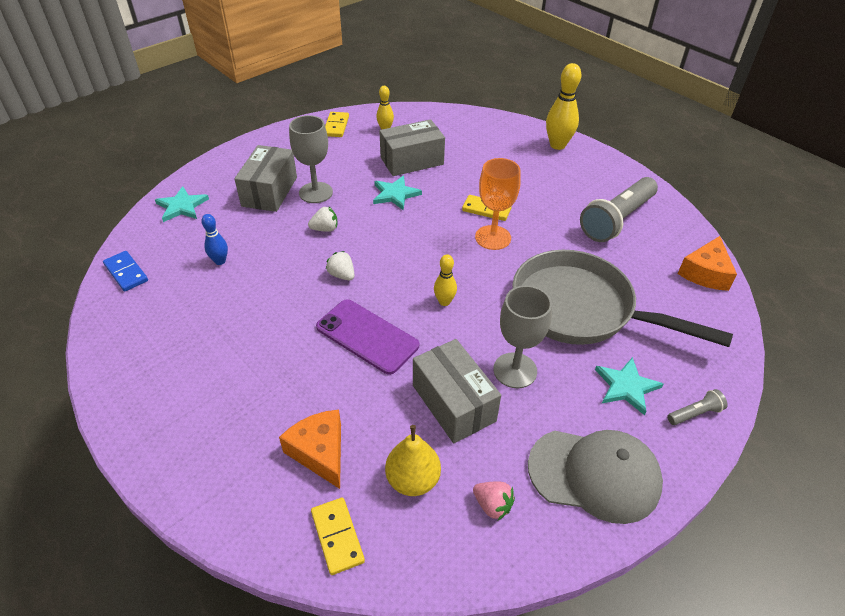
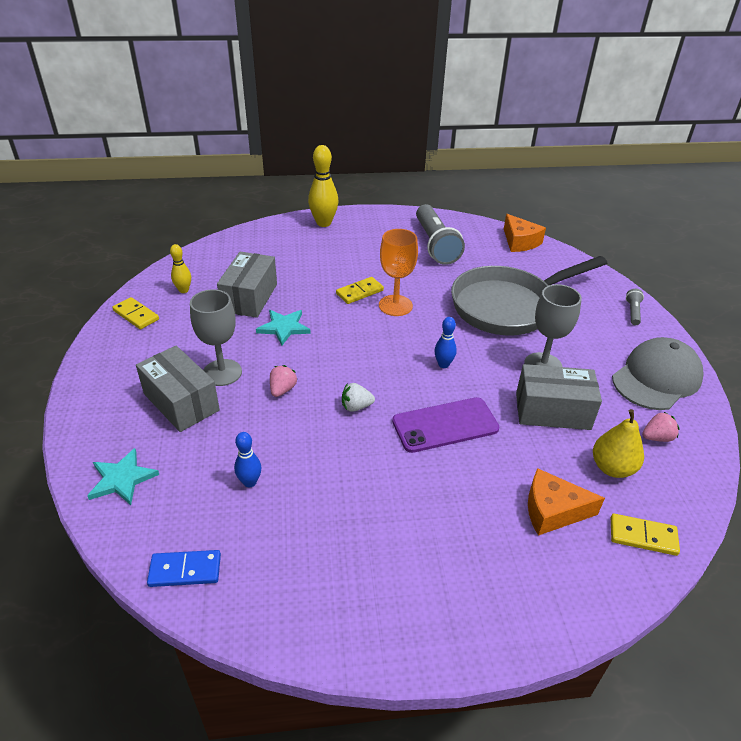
camera: 55 degrees left, 5 degrees down
white strawberry [308,206,337,232] -> pink strawberry [270,365,298,397]
yellow bowling pin [434,254,457,306] -> blue bowling pin [434,317,457,368]
turquoise star [595,357,663,415] -> none

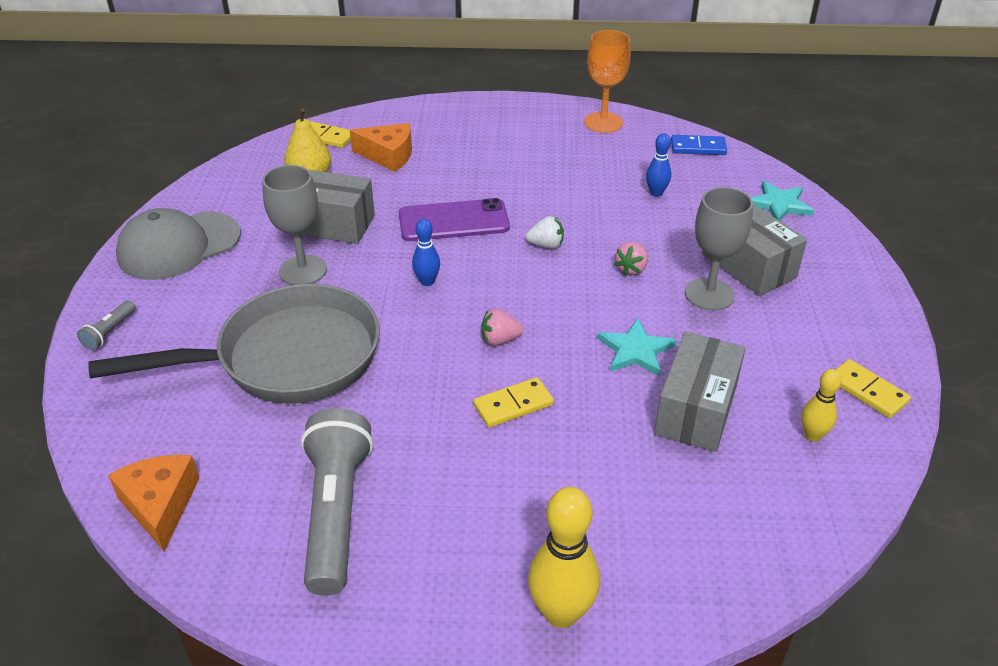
camera: 170 degrees left, 0 degrees up
orange goblet [379,229,418,316] -> orange goblet moved to [584,30,631,133]
pink strawberry [642,412,680,442] -> pink strawberry moved to [481,309,524,346]

